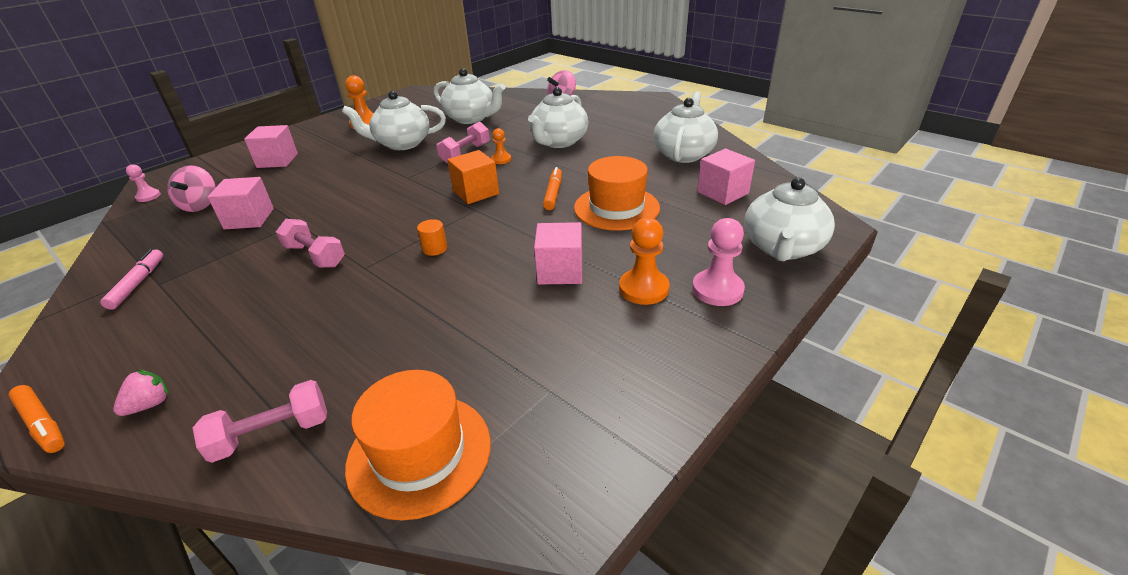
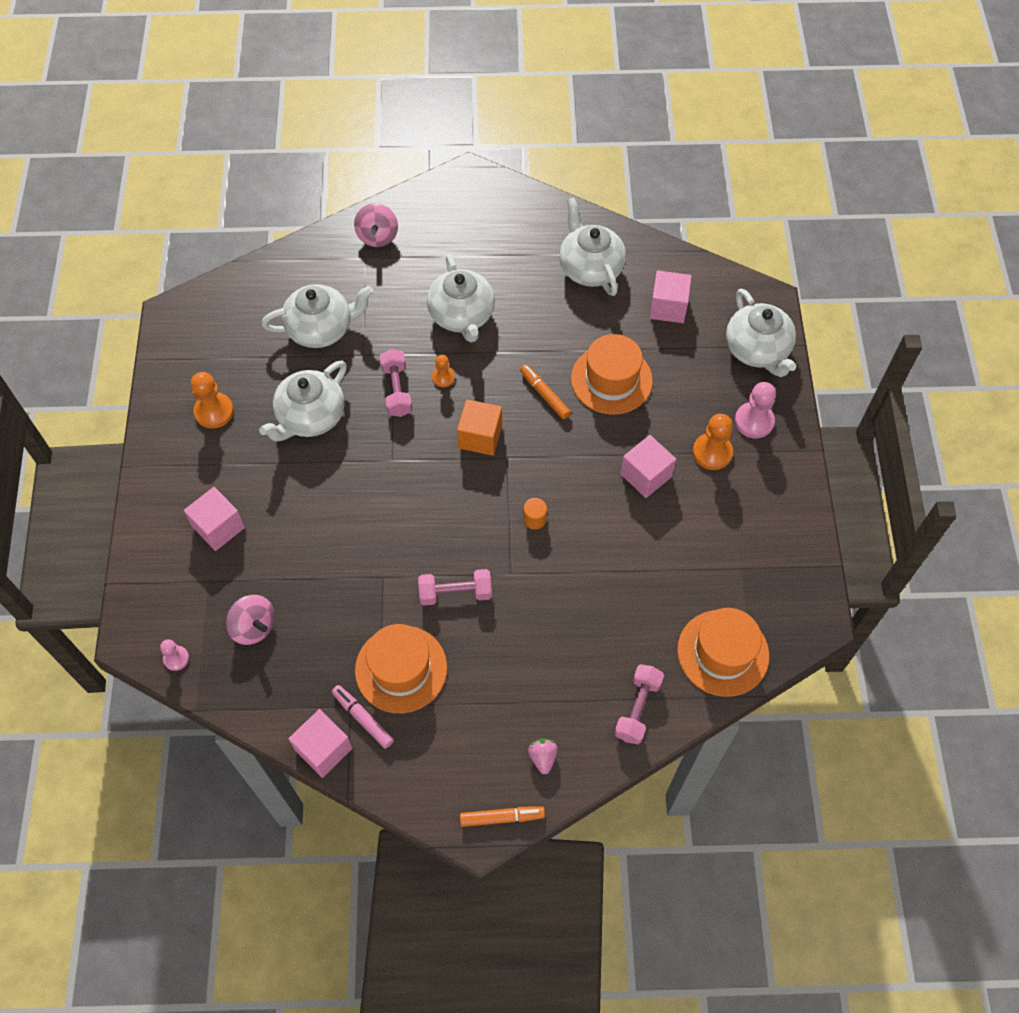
camera: 45 degrees left, 25 degrees up
pink cube [208,177,274,229] -> pink cube moved to [288,709,353,778]
none -> orange hat [355,624,447,713]

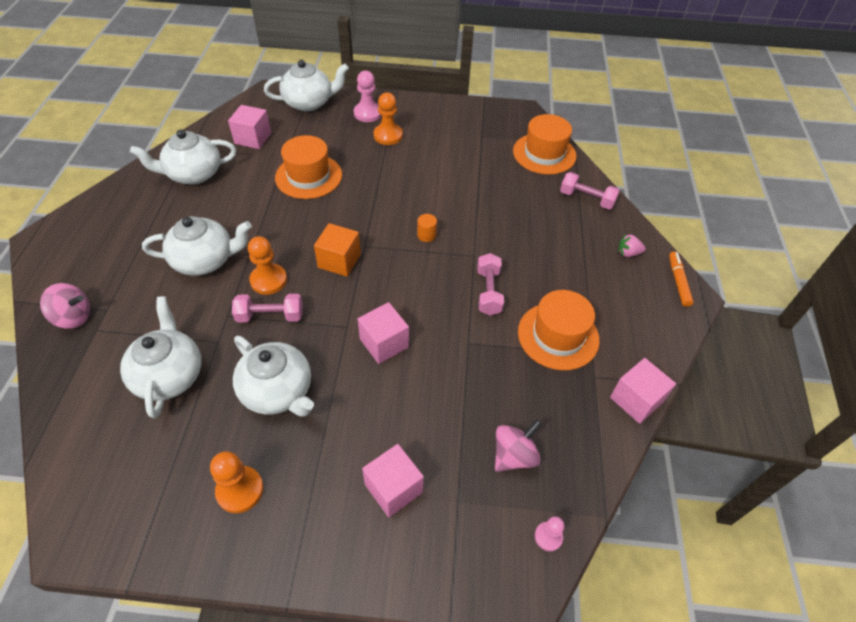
camera: 85 degrees left, 10 degrees down
pink marker [332,685,394,749] -> none
orange pawn [432,355,455,387] -> orange pawn [248,236,287,295], size x1.71
orange marker [520,364,571,419] -> none
pink cube [620,435,676,498] -> pink cube moved to [358,302,409,364]

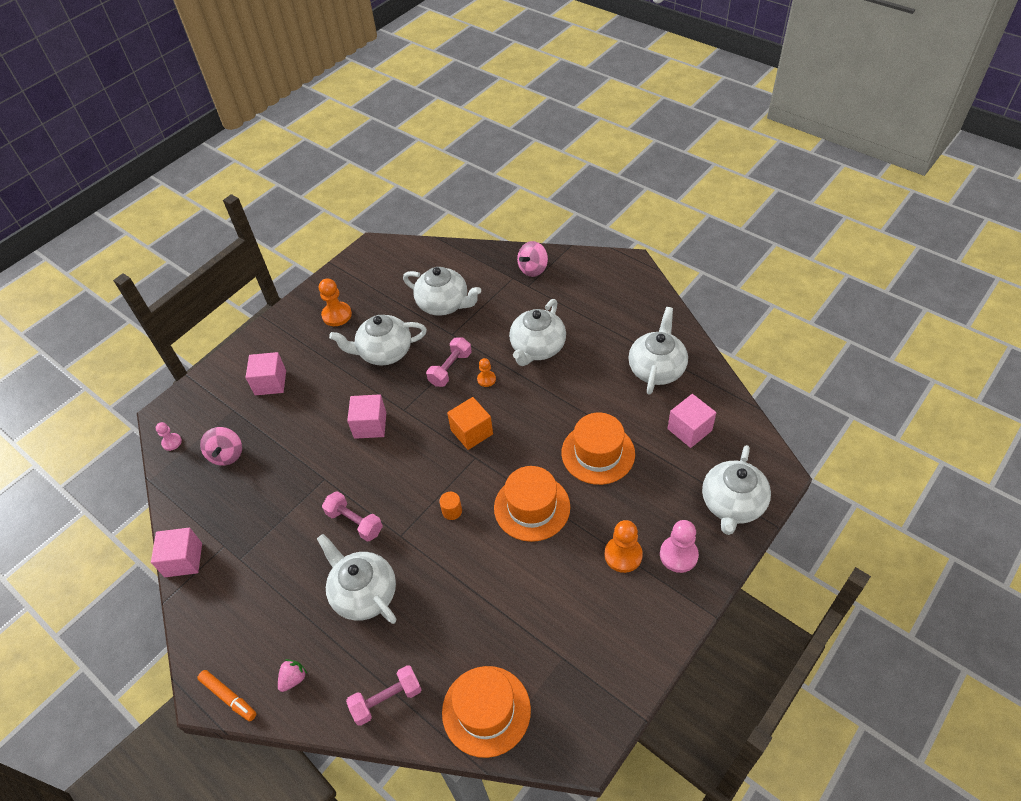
camera: 130 degrees right, 0 degrees up
orange pawn [248,236,287,295] -> orange pawn [477,358,496,387], size x0.59
orange hat [518,290,600,370] -> orange hat moved to [494,466,570,542]
none -> white teapot [317,534,396,624]

